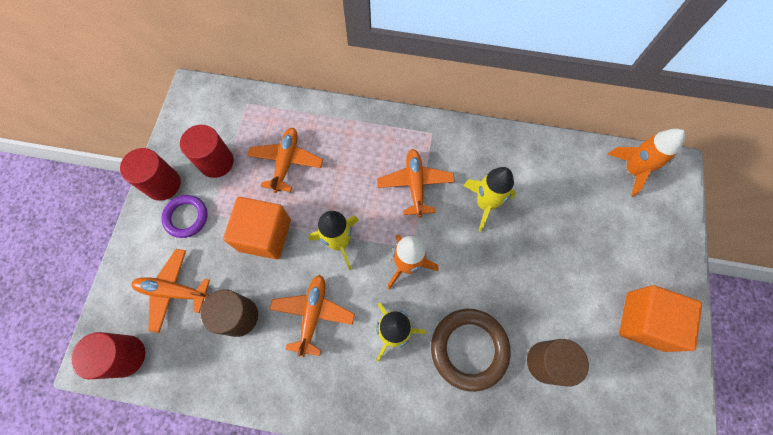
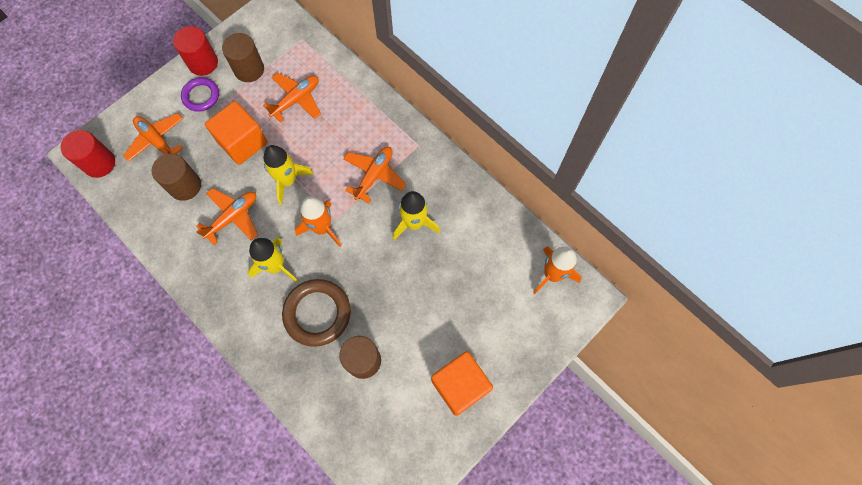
camera: 35 degrees right, 0 degrees up
red cylinder [180,125,234,178] -> brown cylinder [222,33,264,82]

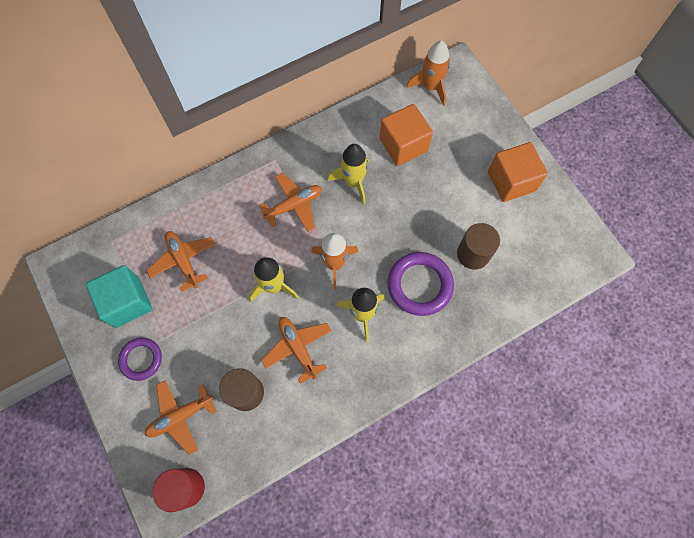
camera: 75 degrees left, 0 degrees up
red cylinder [173,26,218,76] -> none
orange cube [205,101,268,165] -> orange cube moved to [380,104,433,166]
brown cylinder [222,33,264,82] -> turquoise cube [86,265,152,328]
brown ring [282,279,351,347] -> purple ring [387,252,454,316]
orange plane [343,147,407,203] -> orange plane turned 105 degrees clockwise [259,173,322,232]

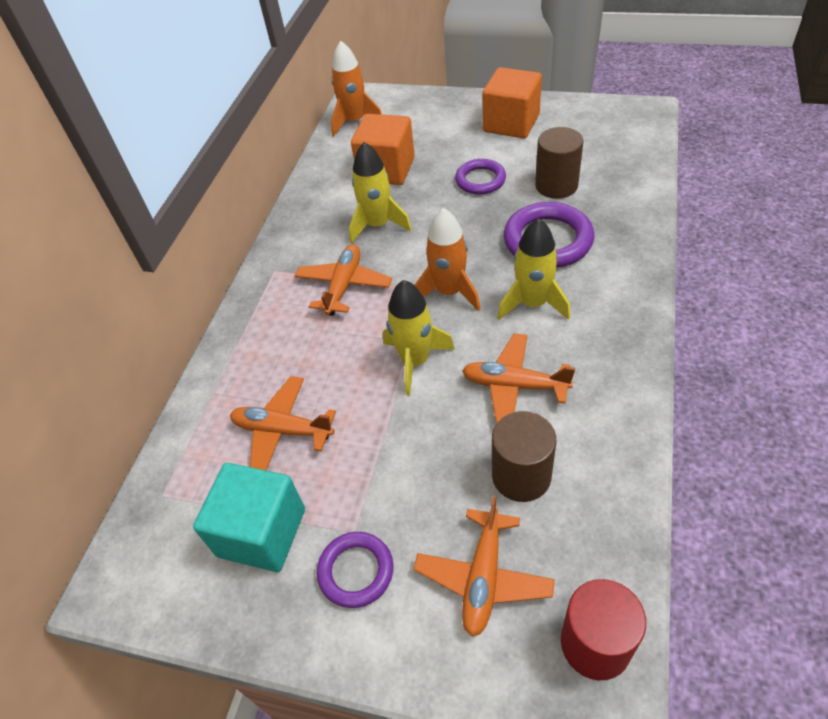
camera: 40 degrees left, 20 degrees down
none -> purple ring [455,159,506,194]

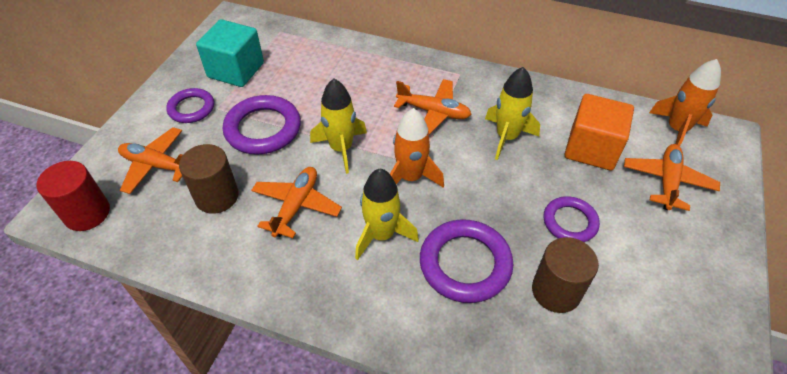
camera: 90 degrees right, 0 degrees up
orange plane [230,376,336,470] -> orange plane moved to [624,144,720,211]
orange cube [483,67,542,138] -> none
none -> purple ring [223,95,301,155]

